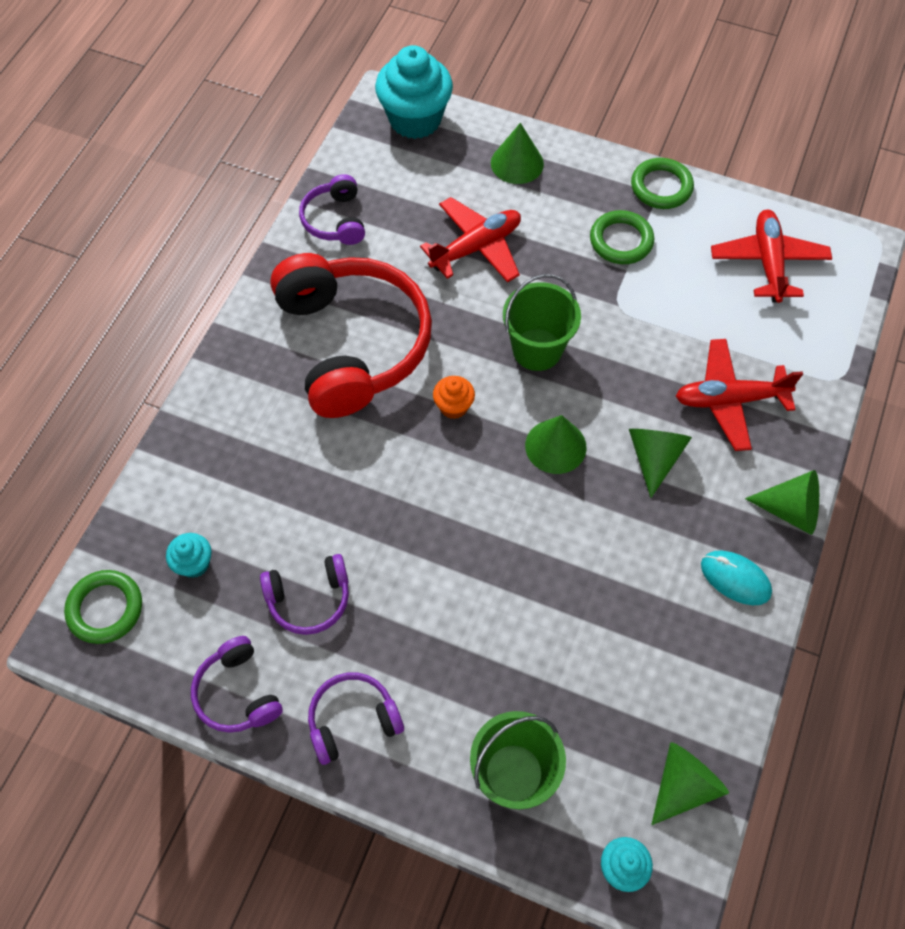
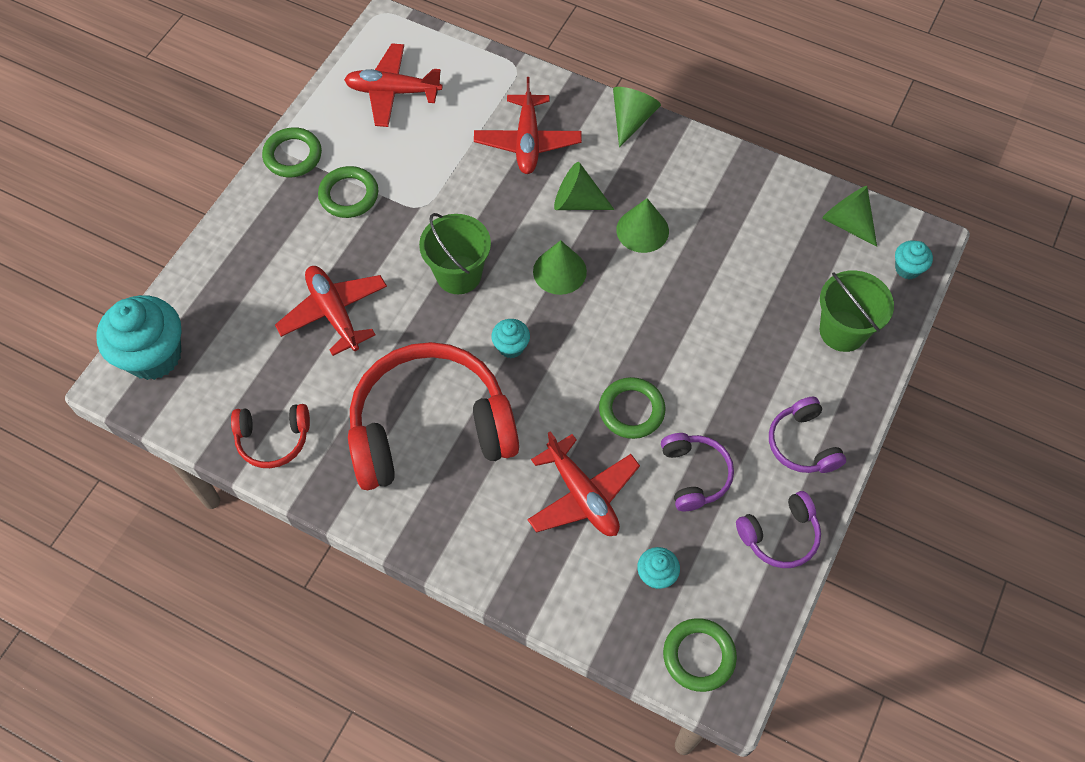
camera: 85 degrees left, 0 degrees up
purple headphones [299,174,365,245] -> red headphones [231,404,310,468]
orange cupcake [433,376,475,419] -> turquoise cupcake [491,319,530,358]
green cone [491,123,544,184] -> green cone moved to [616,198,669,253]
turquoise mouse [701,550,772,605] -> none
none -> red plane [527,431,640,536]
none -> green ring [599,377,665,439]

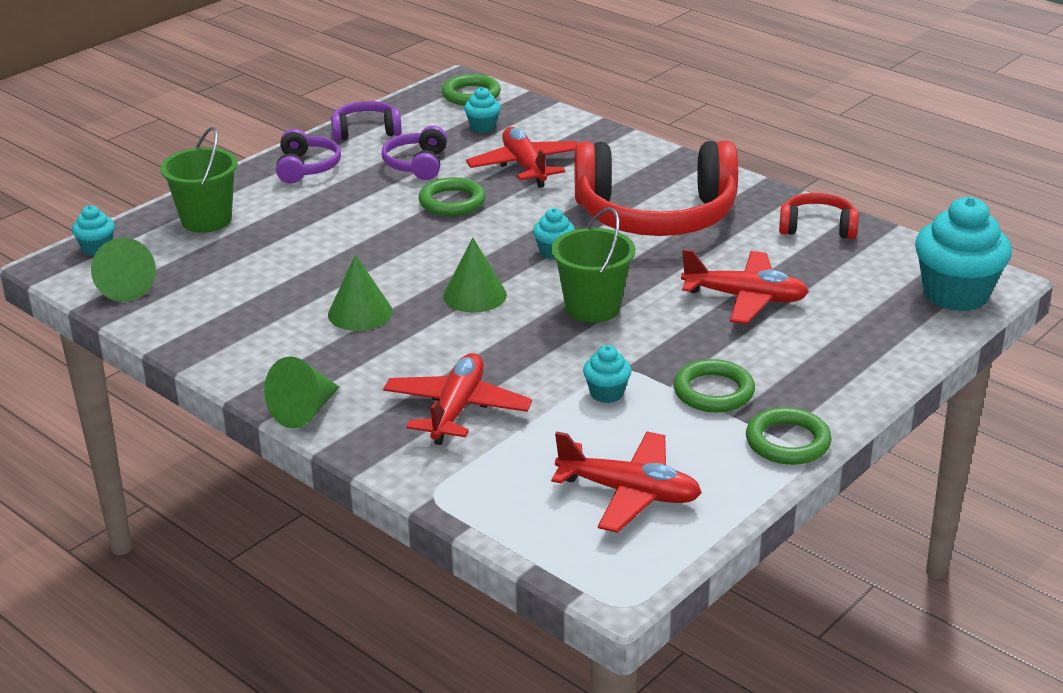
camera: 165 degrees left, 30 degrees down
red plane [275,266,387,356] -> red plane turned 60 degrees counterclockwise [681,249,809,324]
green cone [554,162,615,210] -> none
none -> turquoise cupcake [583,345,632,403]

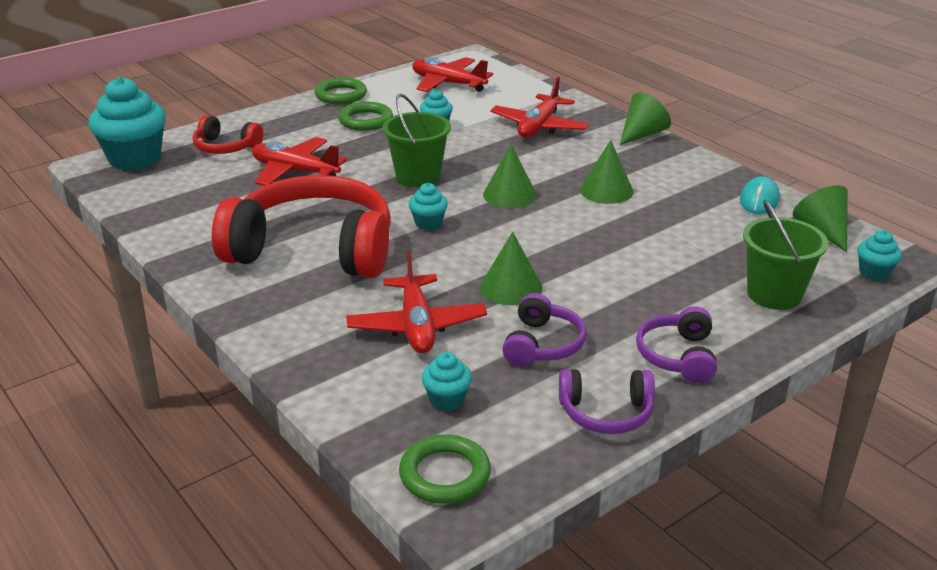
camera: 170 degrees left, 0 degrees up
green ring [419,177,486,216] -> green cone [480,232,542,305]
red headphones [779,193,859,239] -> red headphones moved to [193,115,263,154]
none -> turquoise mouse [740,176,780,214]

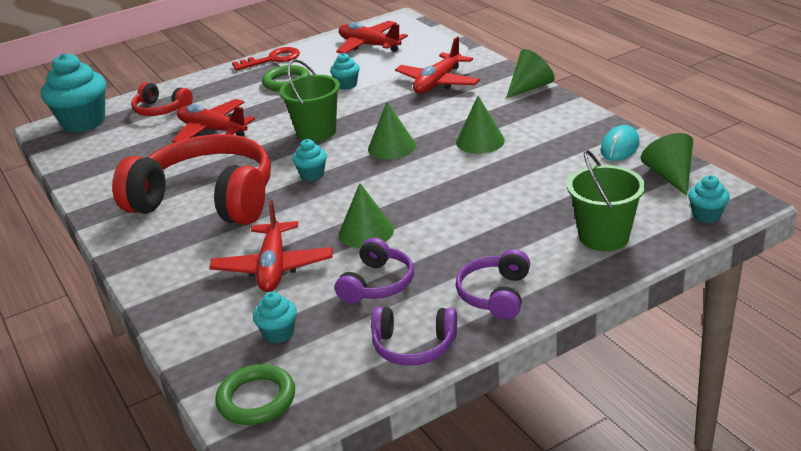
camera: 10 degrees right, 0 degrees up
green ring [315,77,367,104] -> red key [232,47,300,71]

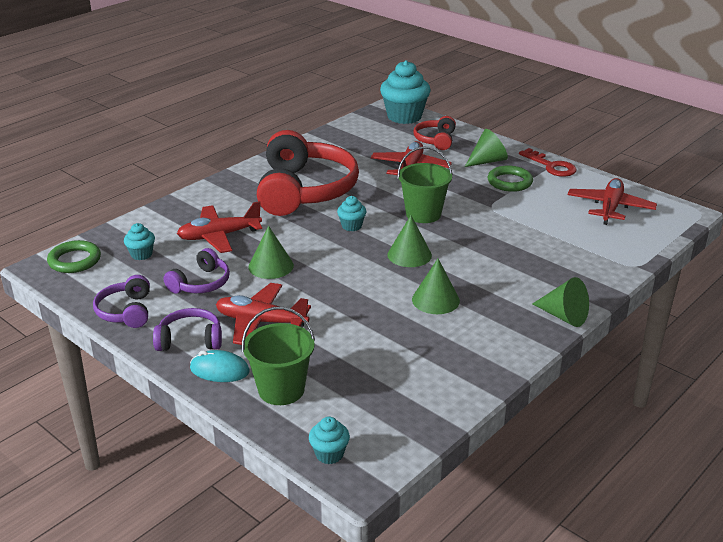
camera: 70 degrees right, 0 degrees up
turquoise cupcake [330,53,360,90] -> none
purple headphones [335,238,414,304] -> purple headphones turned 60 degrees counterclockwise [164,248,230,294]
red plane [395,37,480,94] -> red plane moved to [216,283,311,345]
turquoise mouse [600,125,640,161] -> turquoise mouse moved to [190,350,250,382]
green cone [641,133,693,196] -> green cone moved to [465,129,508,167]

